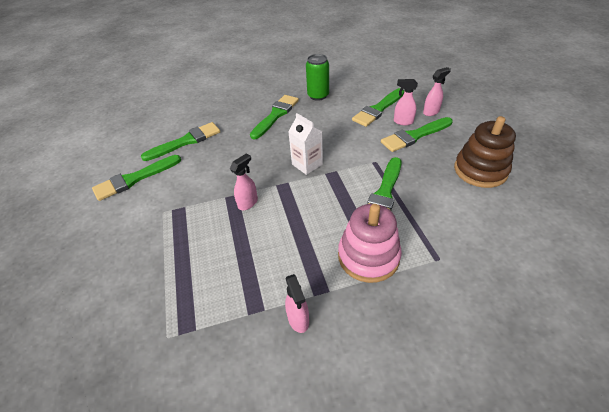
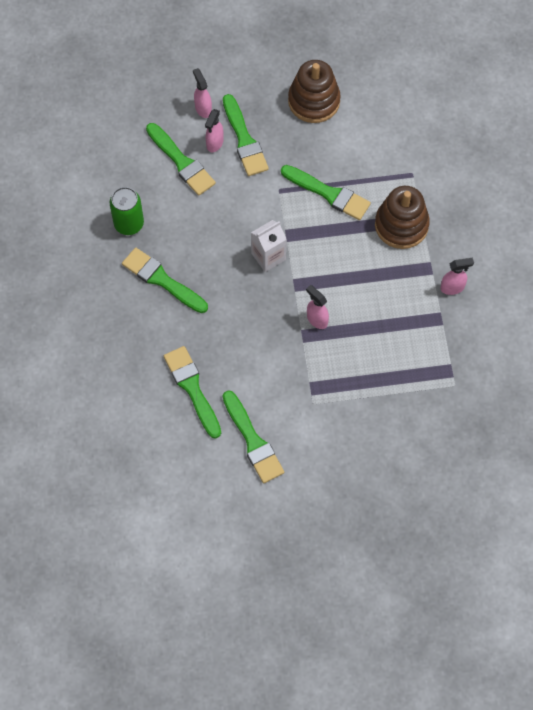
camera: 85 degrees left, 20 degrees up
pink stacking toy [338,204,402,283] -> brown stacking toy [375,186,430,249]

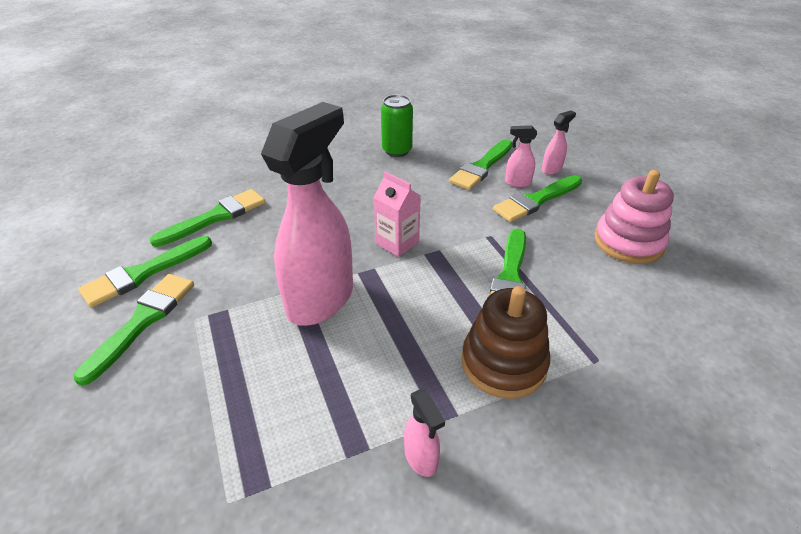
camera: 75 degrees right, 25 degrees down
green brush [122,247,208,313] -> green brush moved to [74,274,194,386]
white carton [251,220,287,272] -> pink carton [373,171,421,257]
brown stacking toy [288,60,341,123] -> pink stacking toy [595,170,674,264]
pink spray bottle [306,285,329,329] -> pink spray bottle [261,102,353,326], size x2.43

